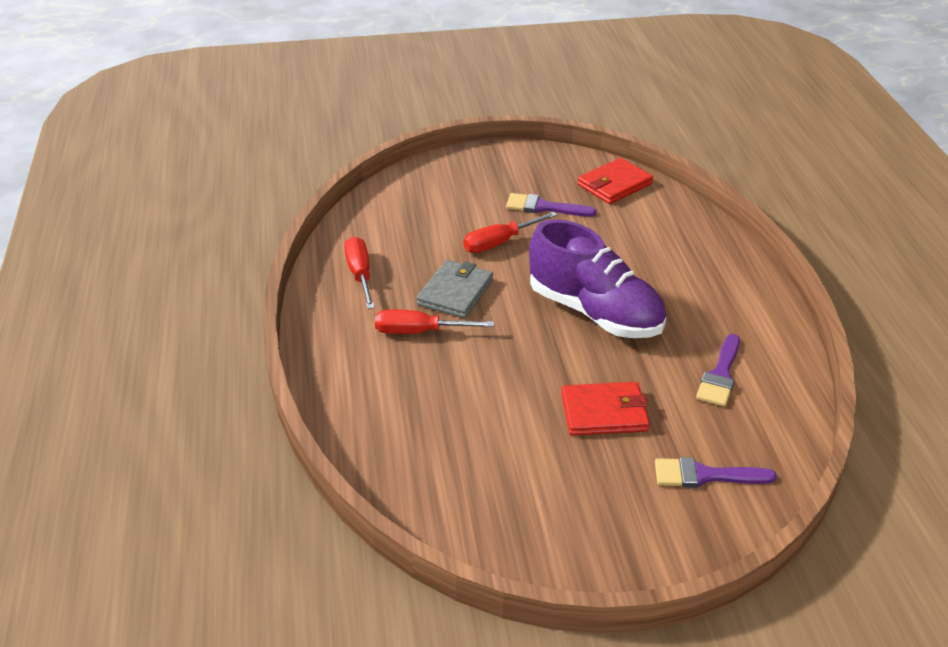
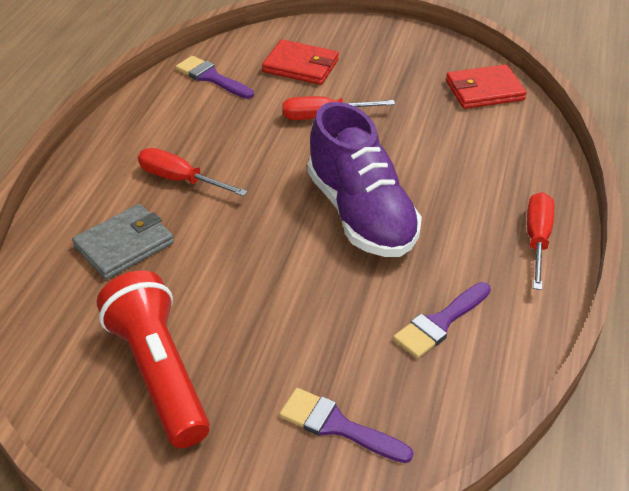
camera: 25 degrees right, 5 degrees up
red screwdriver [344,237,375,309] -> red screwdriver moved to [527,192,554,290]
grey wallet [417,260,493,318] -> grey wallet moved to [72,204,174,280]
purple brush [506,193,596,217] -> purple brush moved to [176,56,254,99]
red wallet [561,382,650,436] -> red wallet moved to [262,39,339,85]
none -> red flashlight [97,270,210,448]

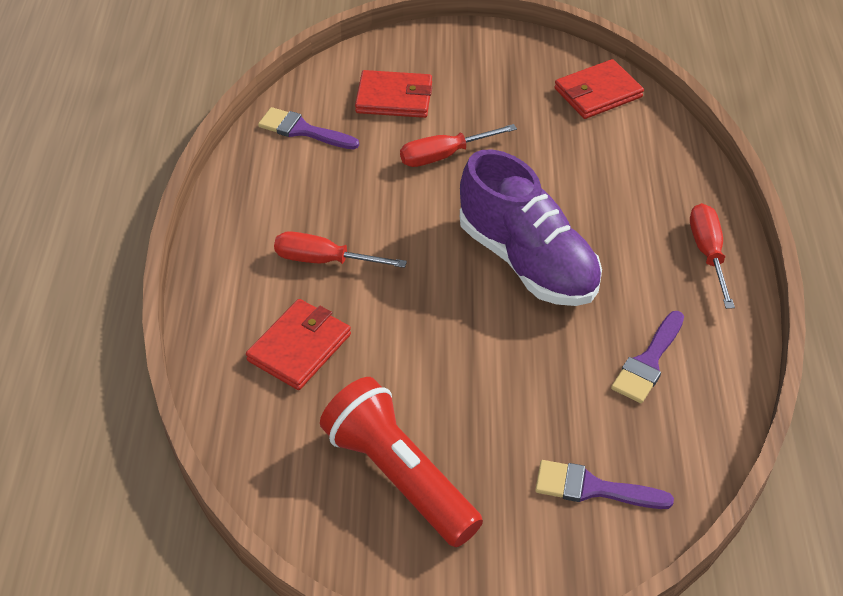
camera: 15 degrees left, 5 degrees up
grey wallet [72,204,174,280] -> red wallet [246,299,351,390]

